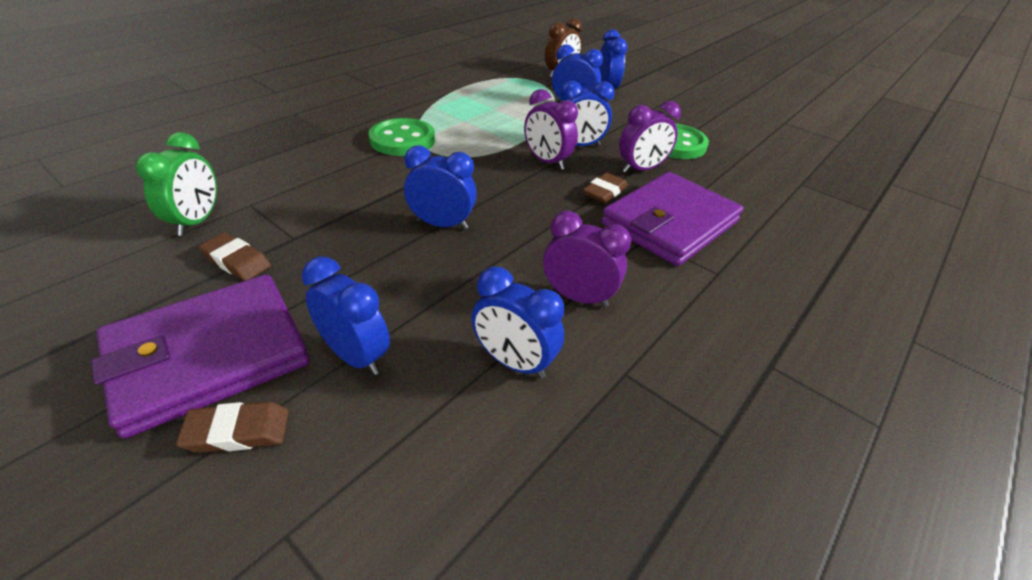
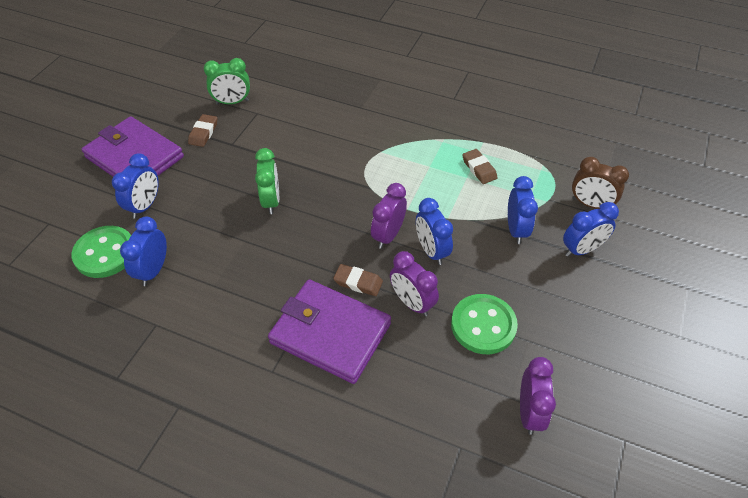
camera: 75 degrees right, 10 degrees up
brown eraser [176,402,289,453] -> brown eraser moved to [462,149,498,184]
green button [369,118,435,156] -> green button moved to [72,226,131,278]
blue clock [404,146,477,229] -> green clock [255,148,279,214]
purple clock [543,211,631,308] -> purple clock moved to [520,357,556,435]

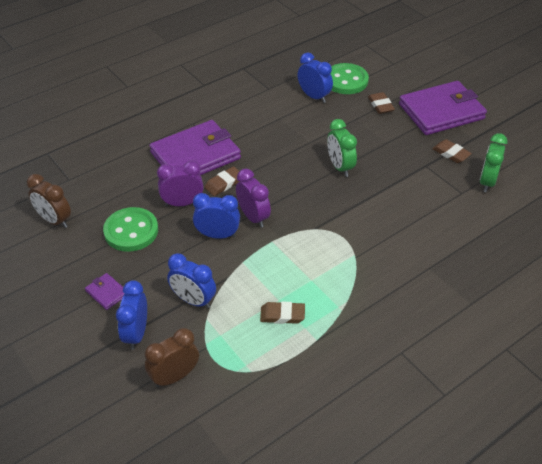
camera: 120 degrees right, 5 degrees down
blue clock [112,153,159,219] -> brown eraser [368,92,395,114]
green clock [255,148,279,214] -> green clock turned 45 degrees clockwise [327,119,357,177]
purple clock [520,357,556,435] -> brown clock [27,174,71,228]
none -> purple wallet [85,273,125,310]

